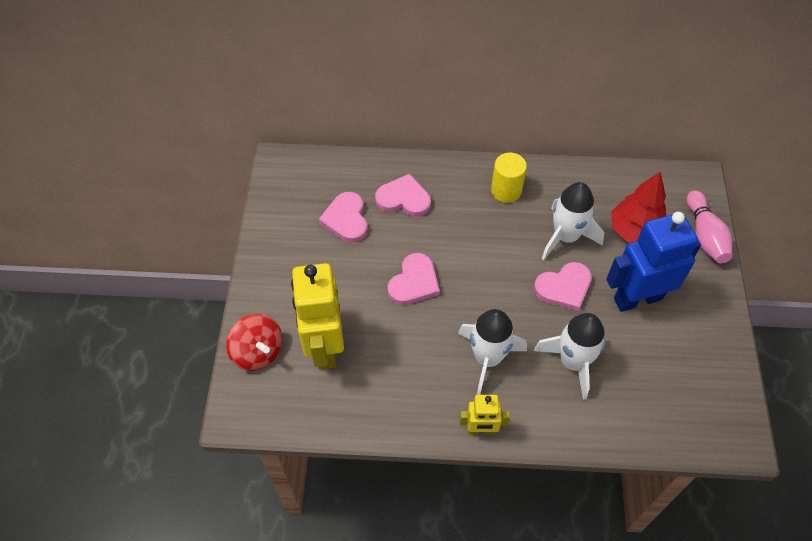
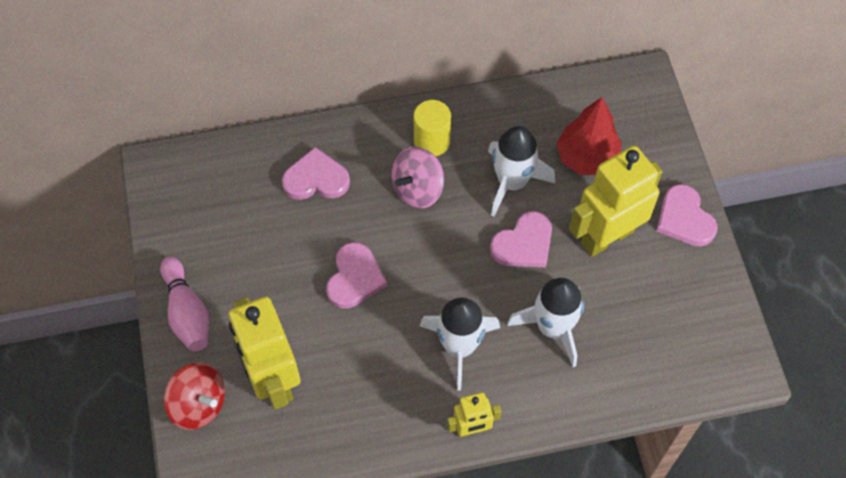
camera: 15 degrees left, 5 degrees up
pink heart [319,192,368,243] -> pink heart moved to [657,184,718,246]
blue robot [606,212,701,312] -> yellow robot [569,145,662,257]
pink bowling pin [686,190,732,264] -> pink bowling pin moved to [160,257,209,351]
none -> pink spinning top [391,147,444,209]

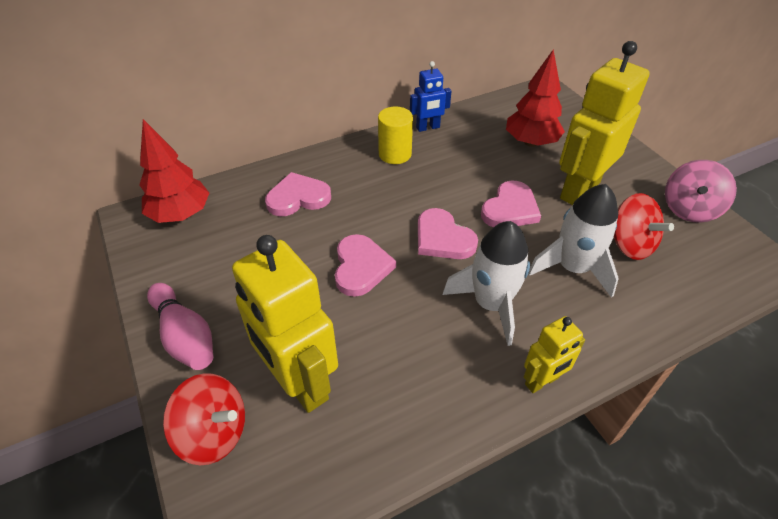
camera: 15 degrees left, 15 degrees down
pink spinning top [391,147,444,209] -> pink spinning top moved to [665,160,737,223]
white rocket [488,126,555,216] -> none
pink heart [657,184,718,246] -> pink heart moved to [418,208,478,259]
none -> red tree [139,119,209,223]
none -> blue robot [410,61,451,132]
none -> red spinning top [614,193,674,260]

